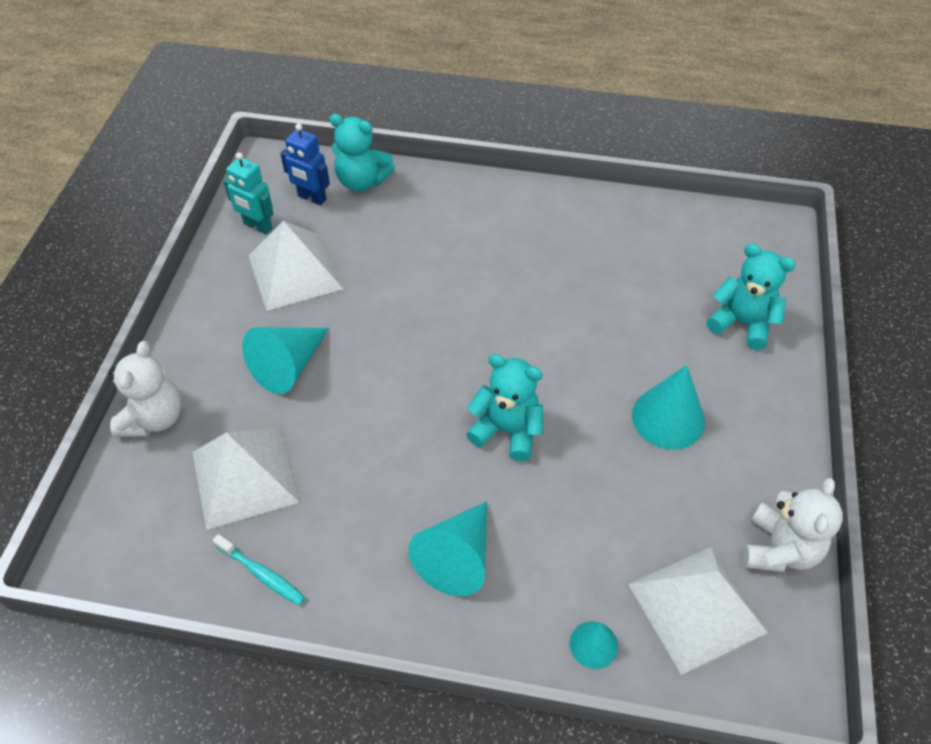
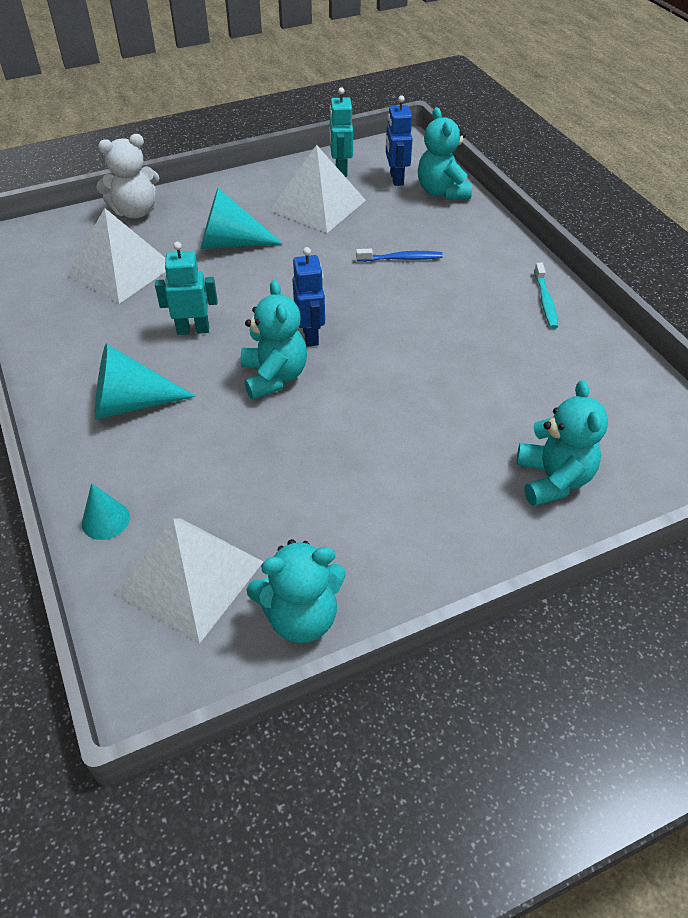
camera: 55 degrees right, 5 degrees down
turquoise toothbrush [213,534,306,605] -> turquoise toothbrush moved to [534,263,558,329]
turquoise cone [632,365,705,449] -> none
white teddy bear [743,478,843,572] -> turquoise teddy bear [247,539,346,643]
none -> turquoise robot [155,242,217,335]
none -> blue robot [293,247,325,347]
none -> blue toothbrush [356,249,443,262]

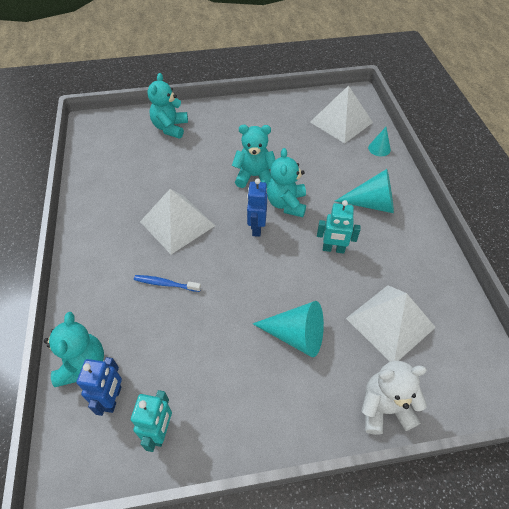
camera: 165 degrees left, 5 degrees up
turquoise teddy bear [247,539,346,643] -> turquoise teddy bear moved to [232,125,275,188]
white pyramid [270,145,366,233] -> white pyramid moved to [140,189,215,254]
turquoise toothbrush [534,263,558,329] -> none

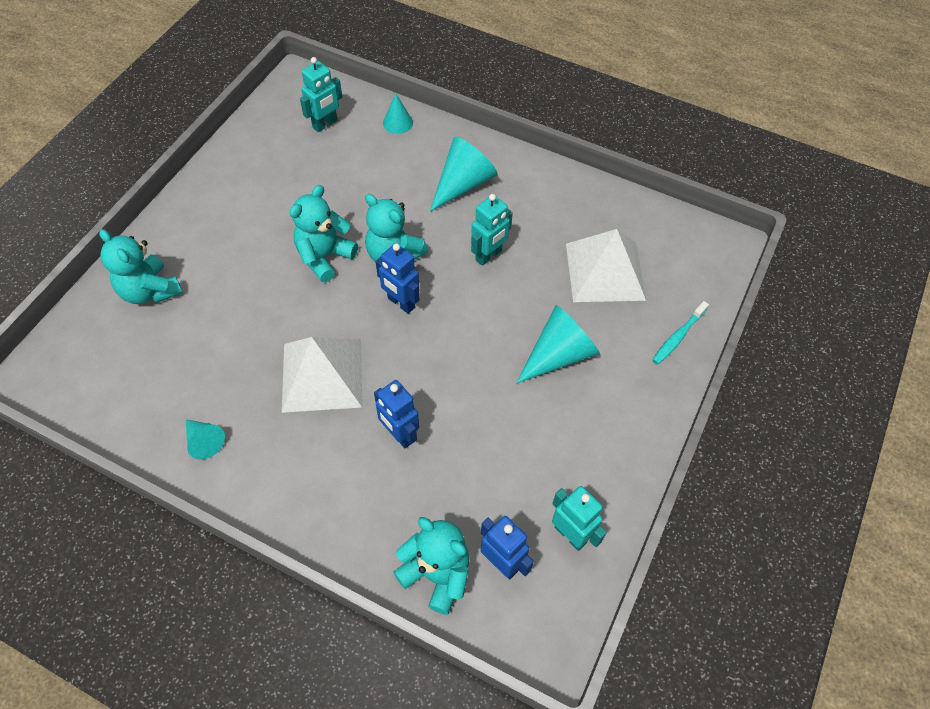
camera: 55 degrees left, 5 degrees up
blue toothbrush [134,275,201,292] -> blue robot [374,380,419,448]
white pyramid [310,85,373,143] -> turquoise robot [300,57,342,132]
white teddy bear [361,361,427,435] -> turquoise toothbrush [652,301,709,364]
none -> turquoise cone [186,419,225,460]

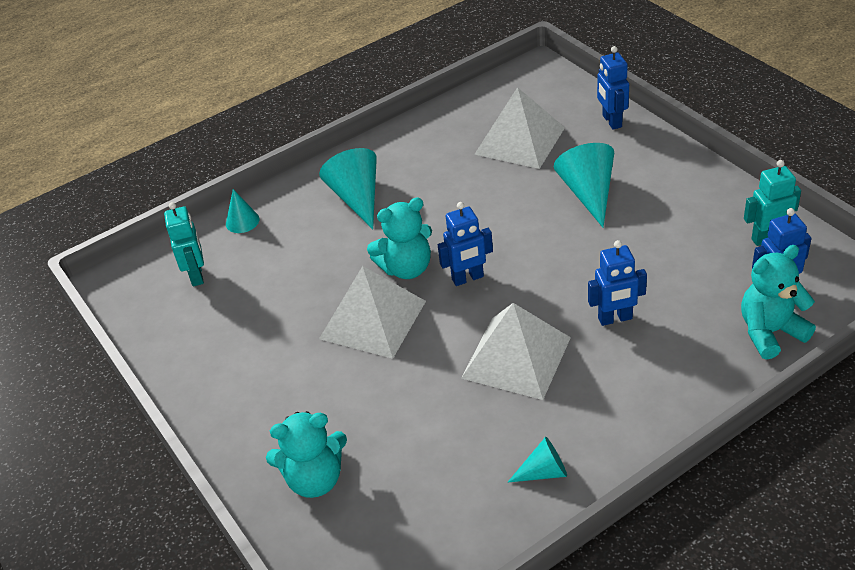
camera: 55 degrees left, 15 degrees down
turquoise teddy bear [290,185,358,282] -> white pyramid [319,266,426,359]
turquoise robot [471,194,513,266] -> none
turquoise toothbrush [652,301,709,364] -> blue robot [597,46,629,130]

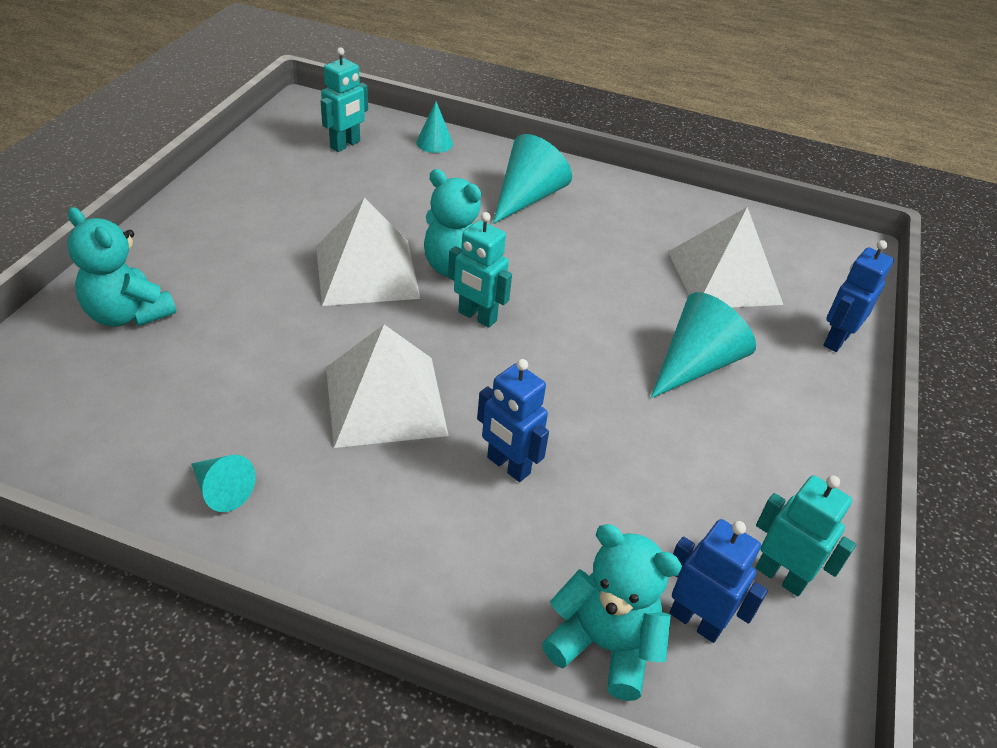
camera: 45 degrees right, 0 degrees up
blue robot [438,202,493,286] -> turquoise robot [448,212,512,328]

